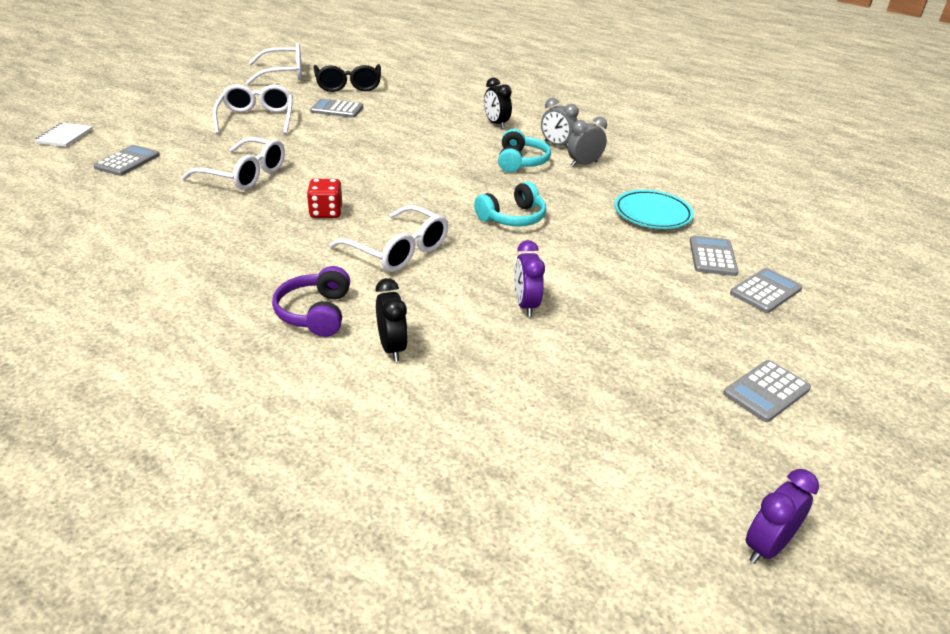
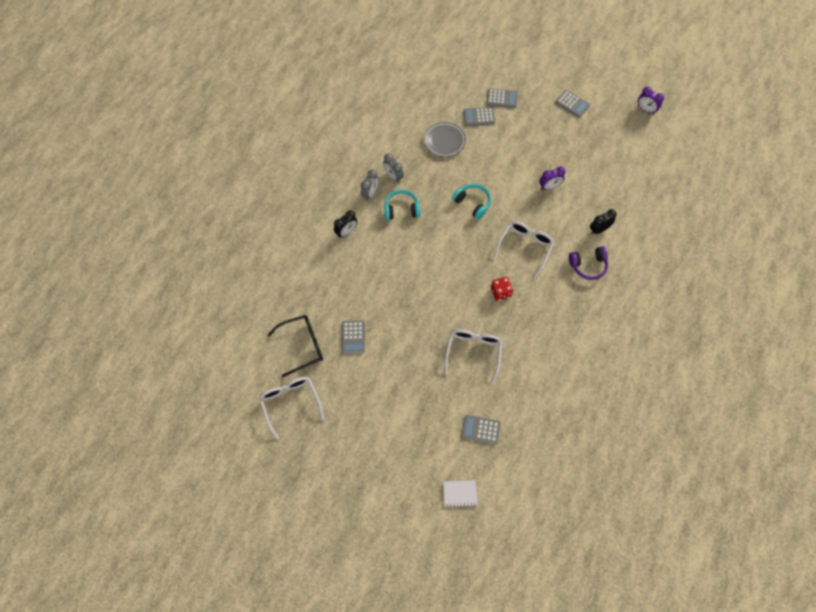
camera: 100 degrees left, 30 degrees up
white glasses [213,84,293,134] -> none
turquoise plate [614,190,694,229] -> grey plate [424,122,466,157]
grey calculator [730,268,802,313] -> grey calculator turned 150 degrees clockwise [486,88,518,108]

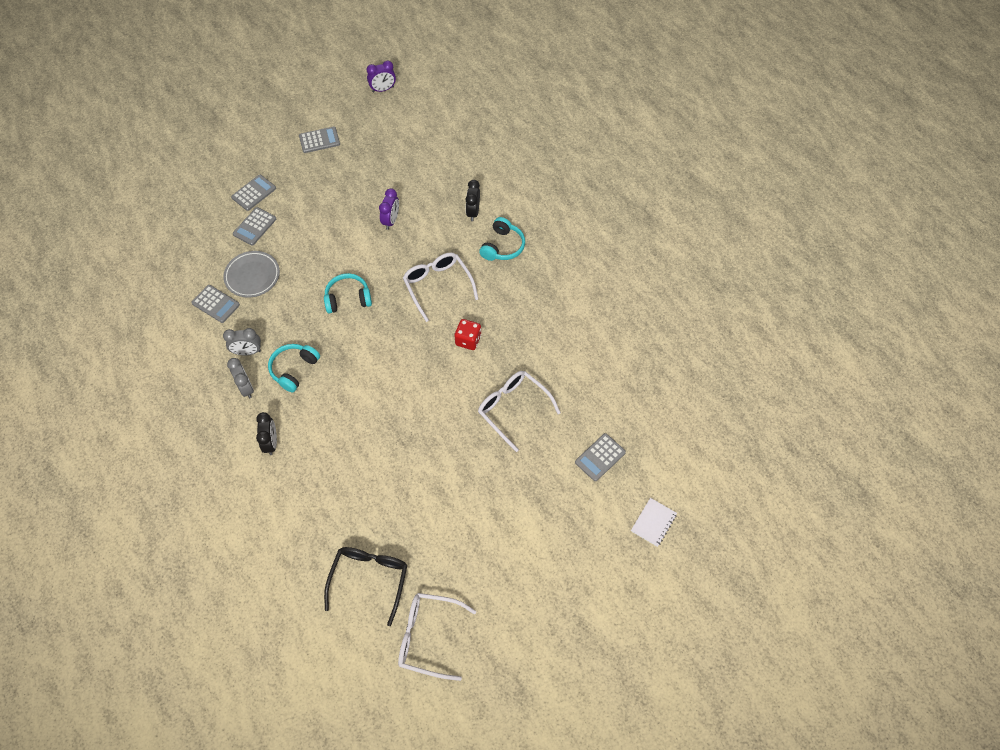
camera: 55 degrees left, 5 degrees down
grey calculator [342,320,365,354] -> grey calculator moved to [191,285,240,323]
purple headphones [569,246,608,280] -> turquoise headphones [479,217,525,261]

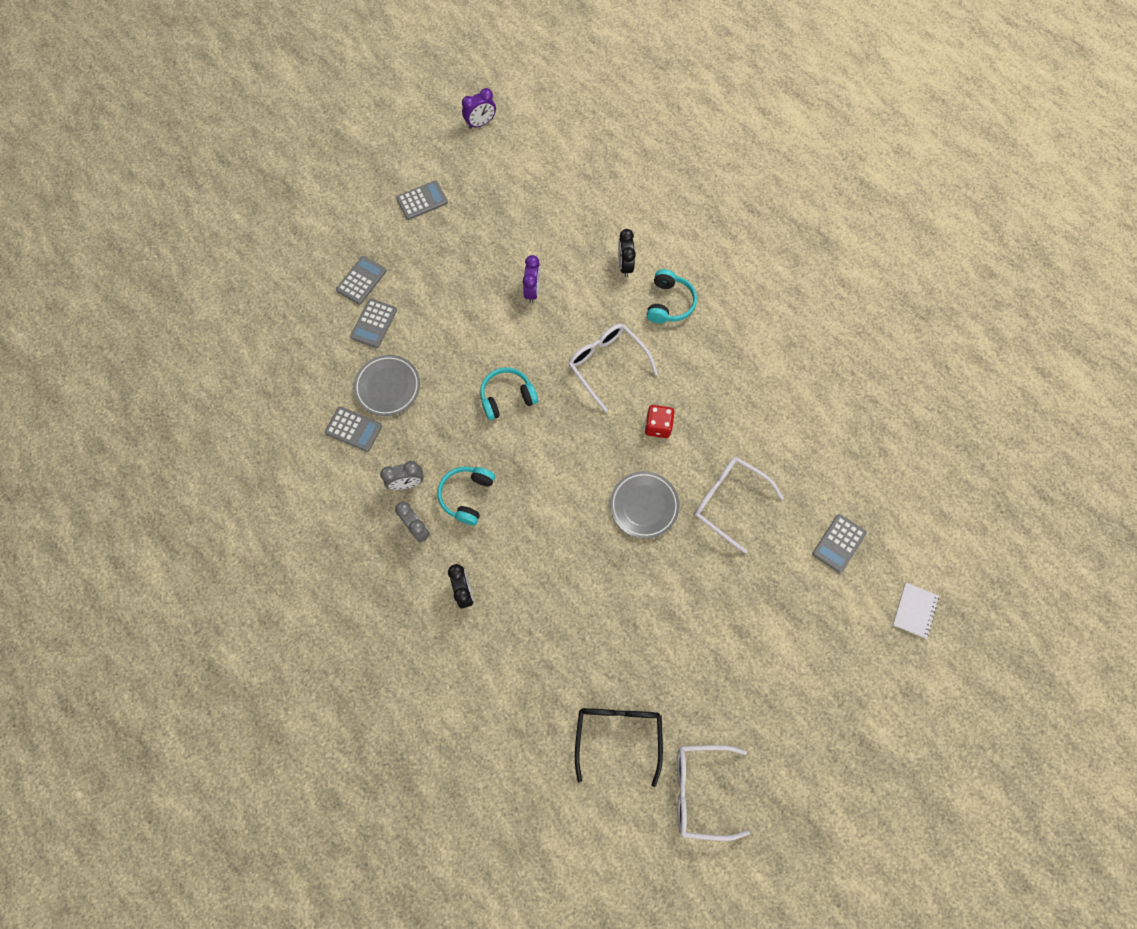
camera: 10 degrees left, 10 degrees up
none -> grey plate [610,471,679,539]

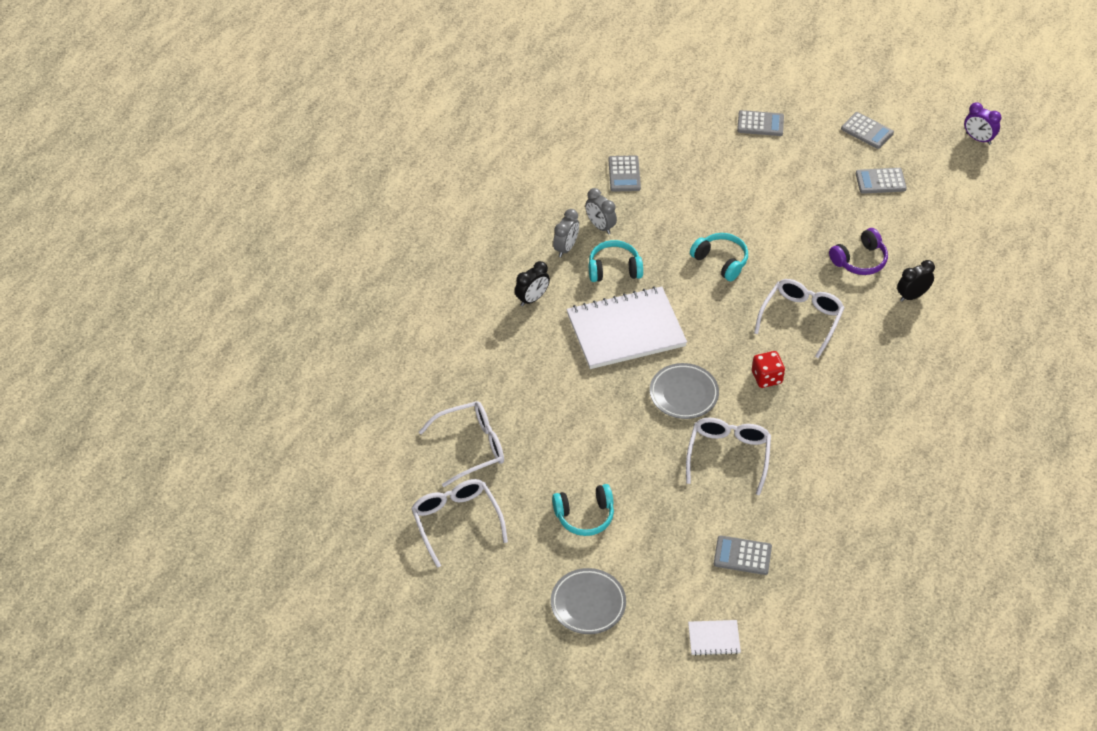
camera: 65 degrees right, 20 degrees down
grey calculator [350,299,397,348] -> grey calculator moved to [856,168,907,194]
grey plate [354,355,420,416] -> grey plate moved to [551,568,626,634]
purple clock [523,255,540,303] -> none
black glasses [575,708,663,787] -> white glasses [419,401,504,487]
turquoise headphones [647,269,697,323] -> turquoise headphones moved to [552,484,614,536]
none -> white notebook [567,286,687,369]
none -> purple headphones [829,228,888,275]

